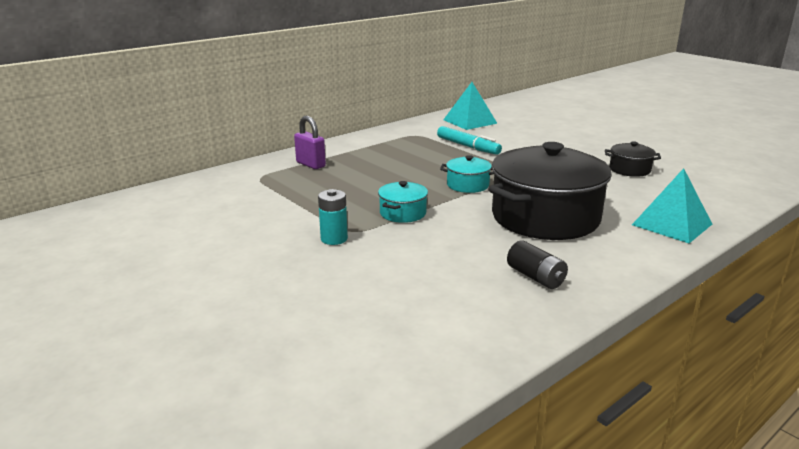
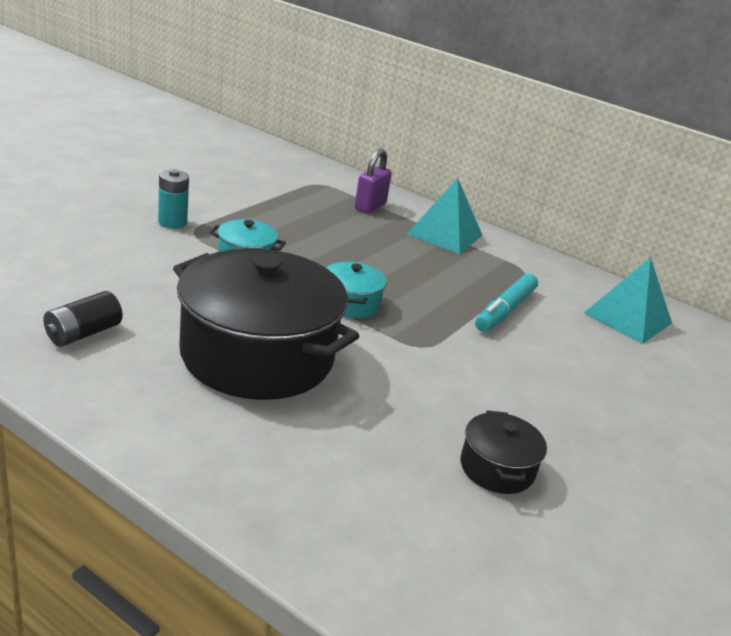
camera: 70 degrees right, 5 degrees up
turquoise pyramid [632,168,712,243] -> turquoise pyramid moved to [407,178,482,254]

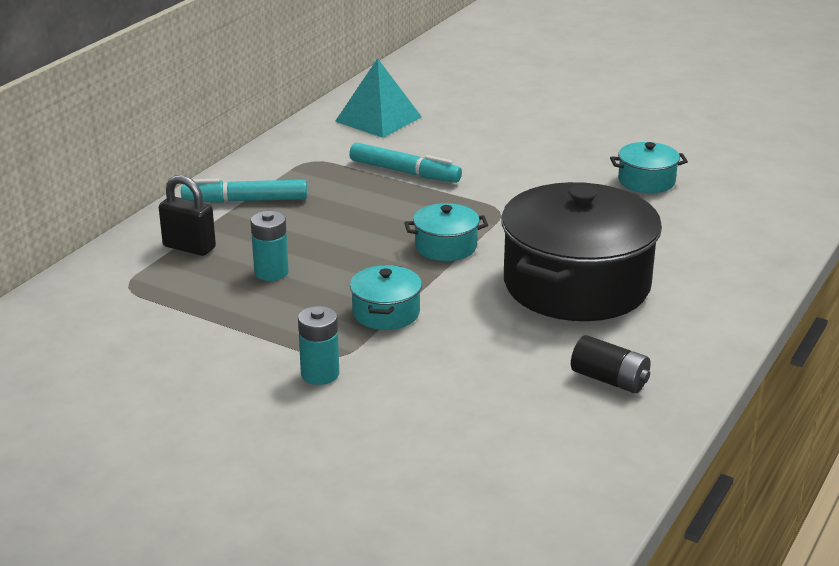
camera: 90 degrees left, 0 degrees up
purple padlock [355,149,392,214] -> black padlock [159,175,216,256]
turquoise pyramid [407,178,482,254] -> turquoise marker [181,179,307,203]
black pot [460,410,547,494] -> turquoise pot [610,142,688,193]
none -> turquoise battery [251,211,289,281]

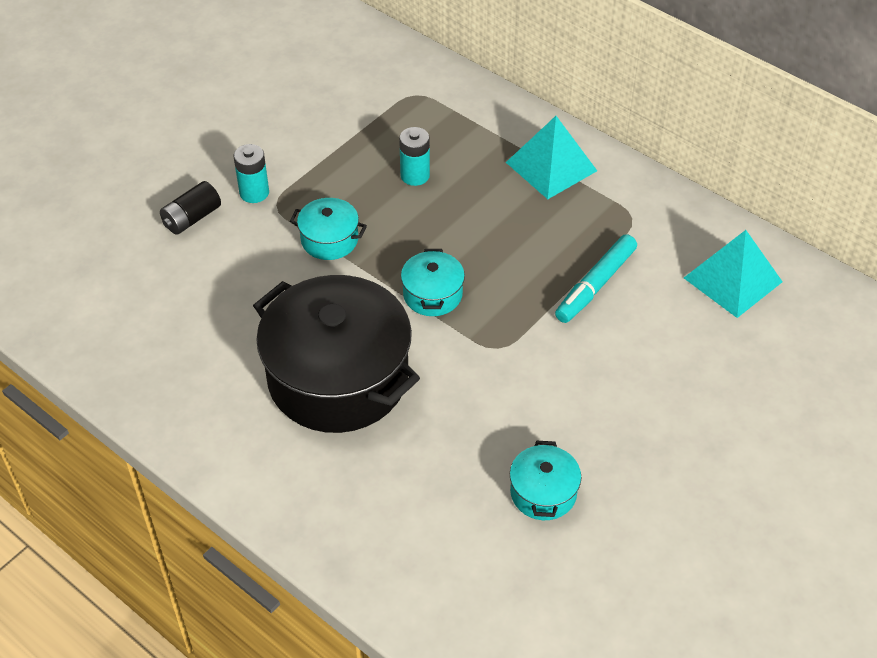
camera: 100 degrees right, 20 degrees up
black padlock [159,175,216,256] -> none
turquoise marker [181,179,307,203] -> turquoise pyramid [506,116,597,199]
black battery [571,335,650,393] -> black battery moved to [160,181,221,235]

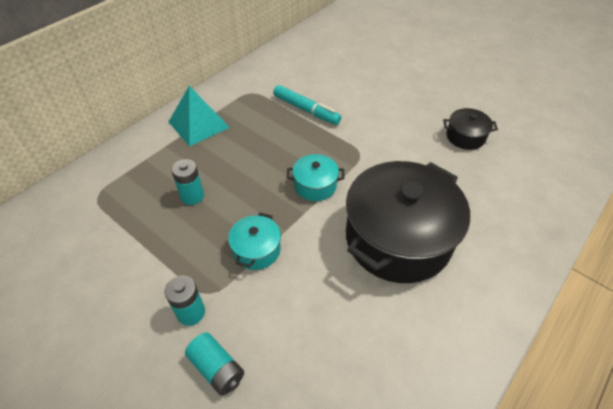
camera: 90 degrees left, 0 degrees up
black battery [160,181,221,235] -> turquoise battery [185,332,244,396]
turquoise pot [510,441,581,520] -> black pot [443,108,498,150]
turquoise pyramid [684,230,783,318] -> none

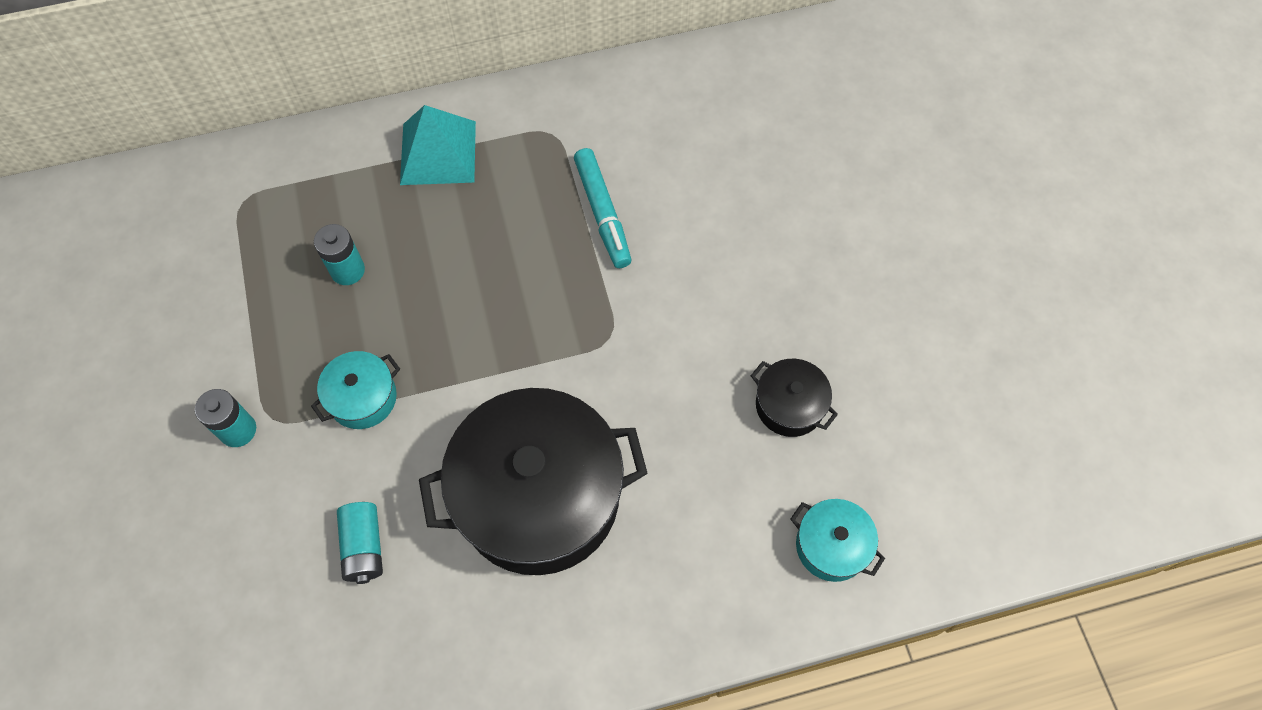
camera: 35 degrees right, 15 degrees up
turquoise battery [185,332,244,396] -> turquoise battery moved to [337,502,383,584]
turquoise pot [287,154,345,201] -> turquoise pot moved to [790,499,885,582]

